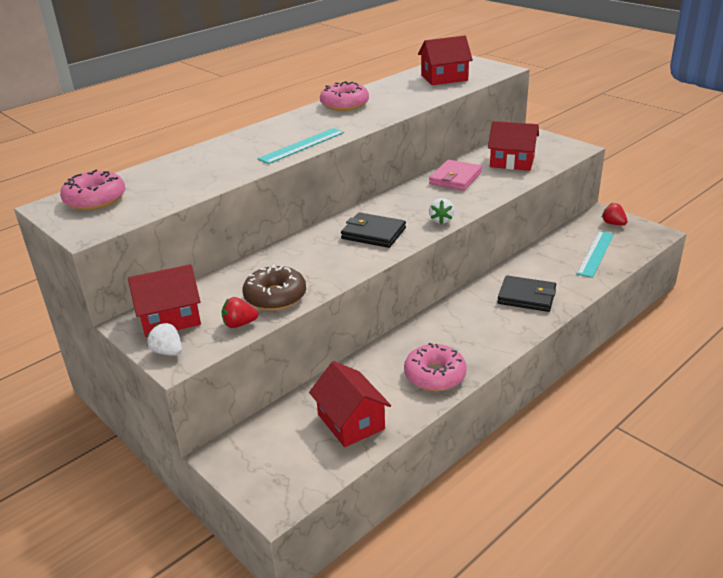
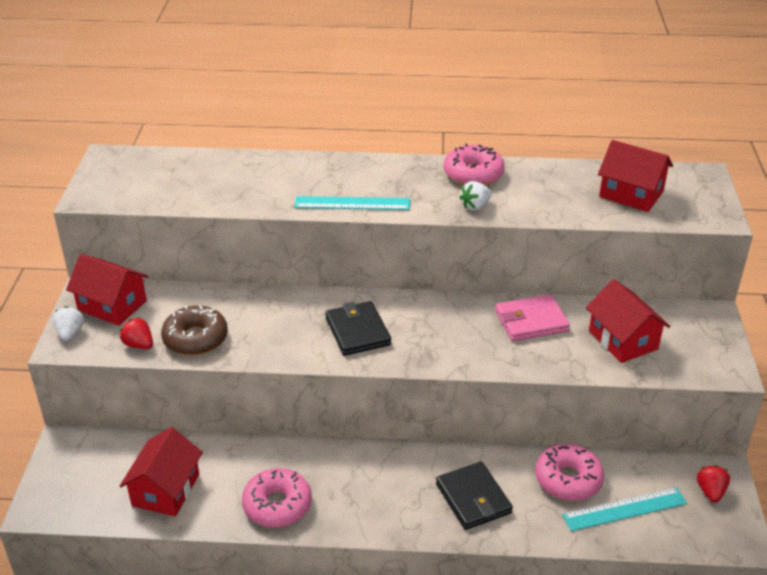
camera: 45 degrees right, 5 degrees up
pink donut [60,170,125,210] -> pink donut moved to [535,444,604,501]
white strawberry [429,198,455,224] -> white strawberry moved to [459,181,492,211]

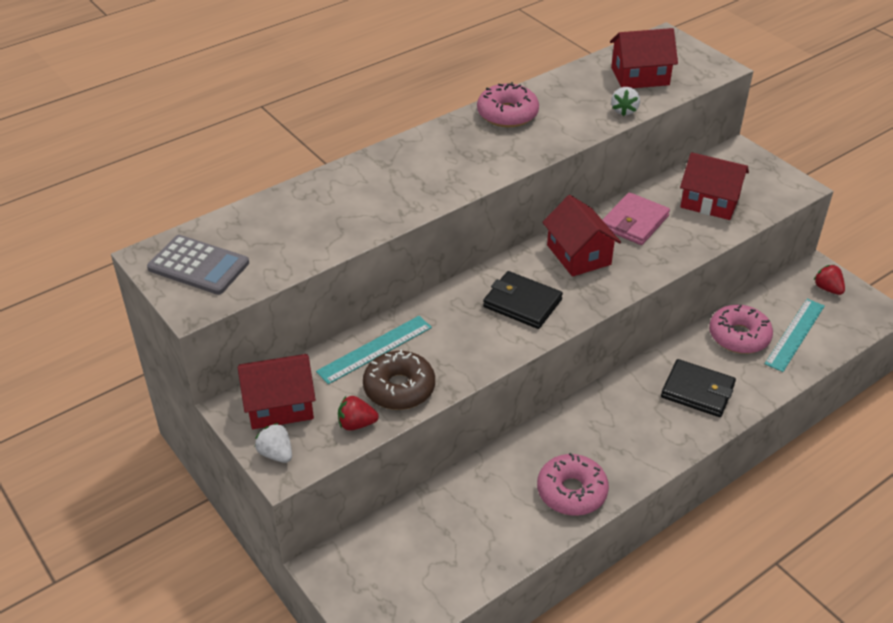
camera: 40 degrees left, 5 degrees up
red house [120,427,203,517] -> red house moved to [542,195,621,277]
turquoise ruler [294,196,410,210] -> turquoise ruler moved to [316,316,432,384]
white strawberry [459,181,492,211] -> white strawberry moved to [611,87,640,116]
none -> grey calculator [147,235,249,295]

